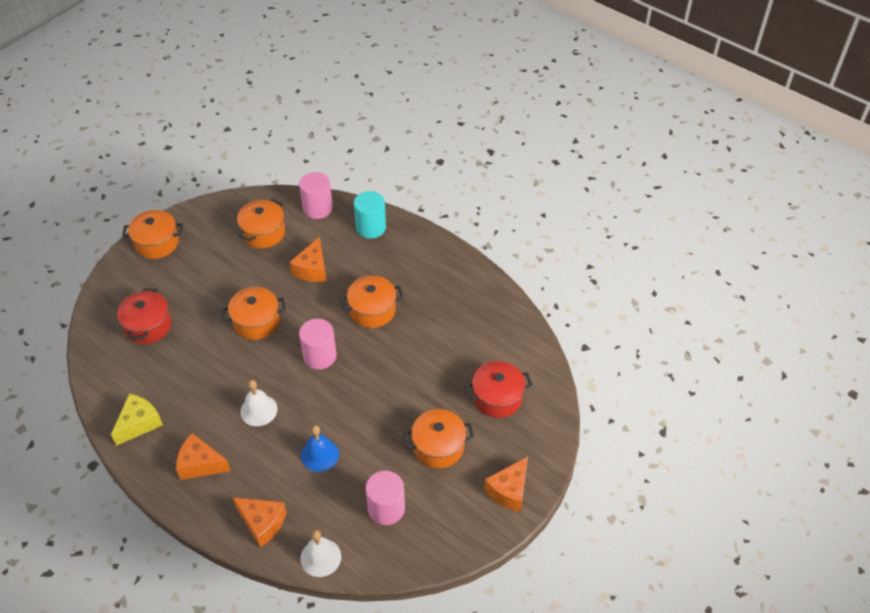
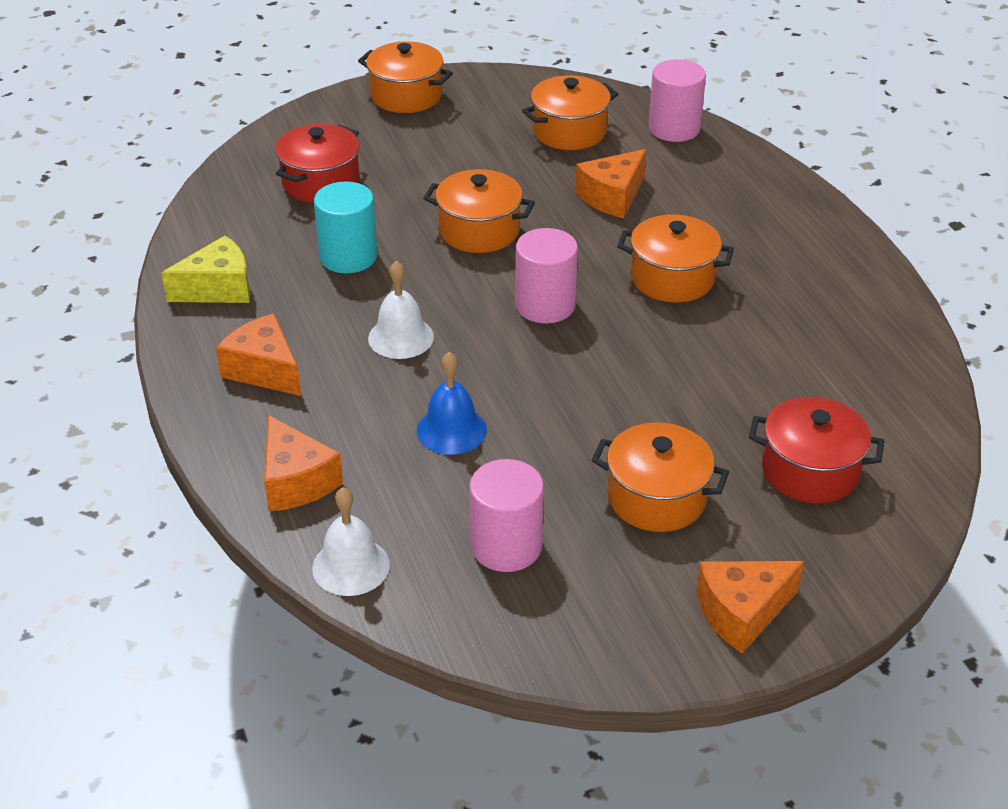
camera: 30 degrees right, 10 degrees down
turquoise cylinder [354,191,386,239] -> turquoise cylinder moved to [314,181,377,273]

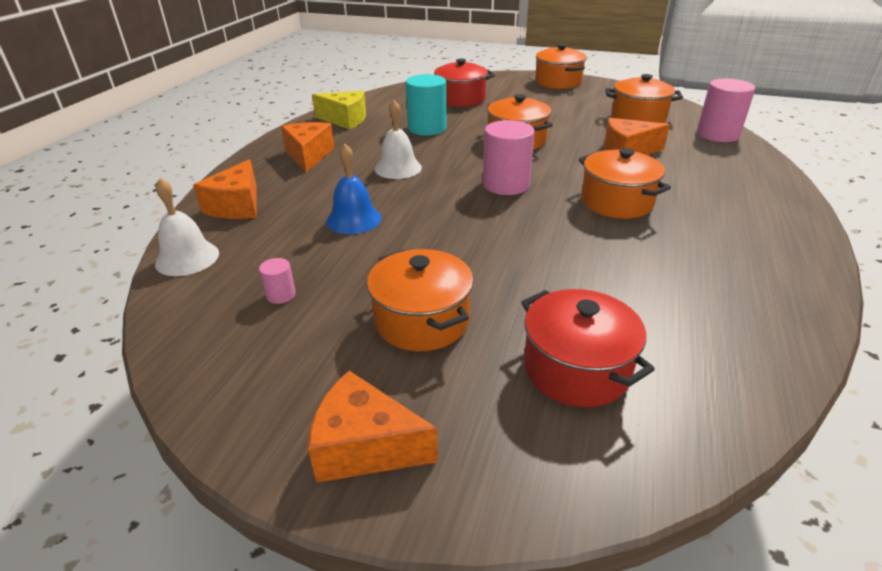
camera: 40 degrees right, 5 degrees down
pink cylinder [469,459,544,572] -> pink cylinder [259,258,296,304], size x0.46

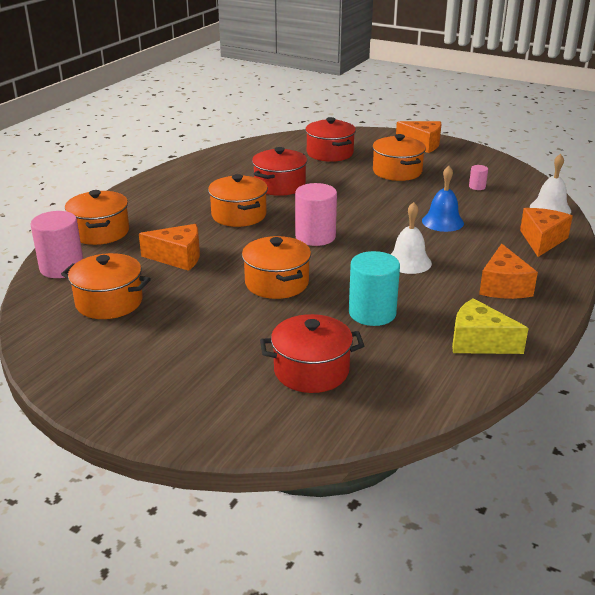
camera: 170 degrees left, 5 degrees down
orange pot [535,44,587,89] -> orange pot moved to [65,190,129,245]
none -> red pot [252,147,307,196]

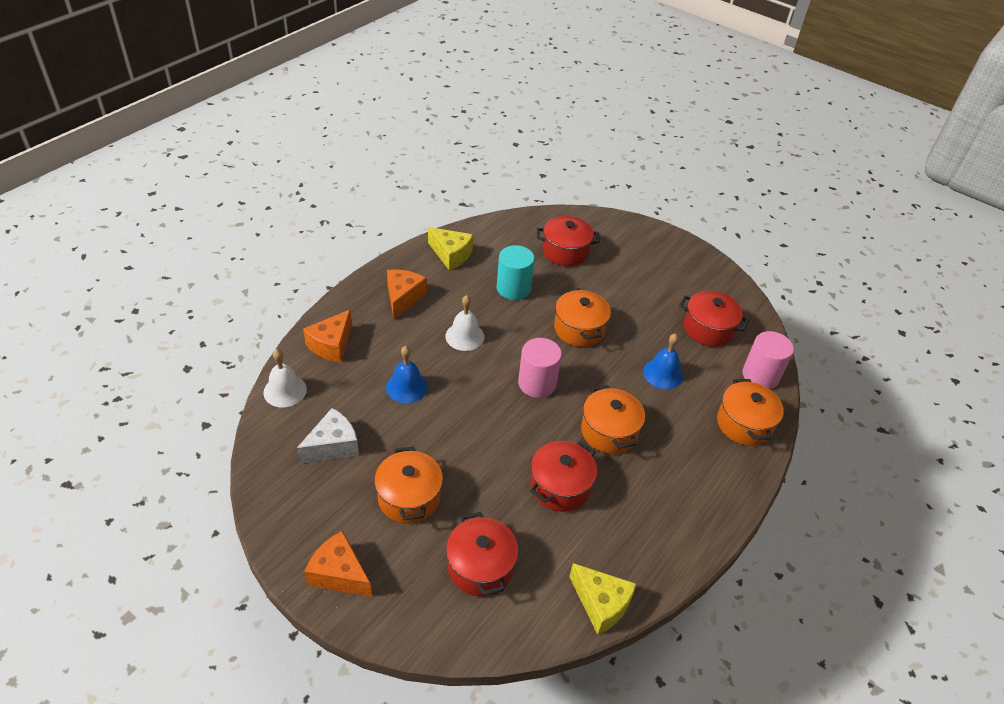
camera: 175 degrees left, 15 degrees up
orange pot [61,253,151,319] -> red pot [679,291,749,347]
orange cheese [139,224,200,271] -> blue bell [643,333,683,389]
pink cylinder [469,165,488,190] -> white cheese [297,408,359,463]
none -> yellow cheese [569,563,637,635]

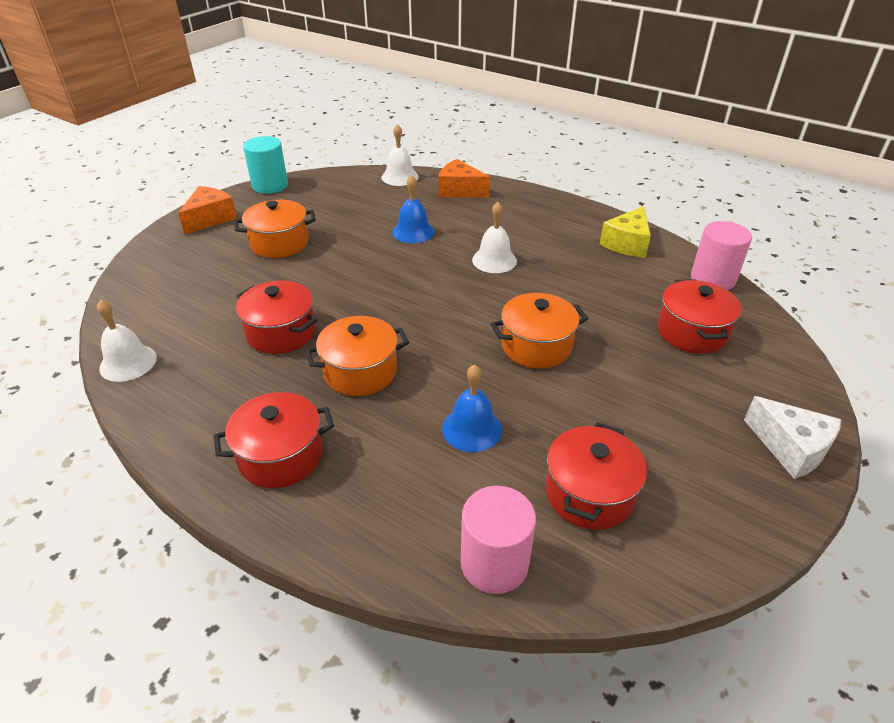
camera: 90 degrees right, 5 degrees down
white cheese [297,408,359,463] -> white cheese moved to [744,396,842,479]
orange cheese [387,269,427,319] -> none
red pot [446,512,518,596] -> red pot moved to [213,392,334,488]
turquoise cylinder [496,245,535,300] -> turquoise cylinder moved to [243,136,288,194]
pink cylinder [518,338,562,398] -> pink cylinder moved to [691,221,752,290]
yellow cheese [569,563,637,635] -> white bell [97,300,157,382]
orange pot [717,379,784,446] -> none

